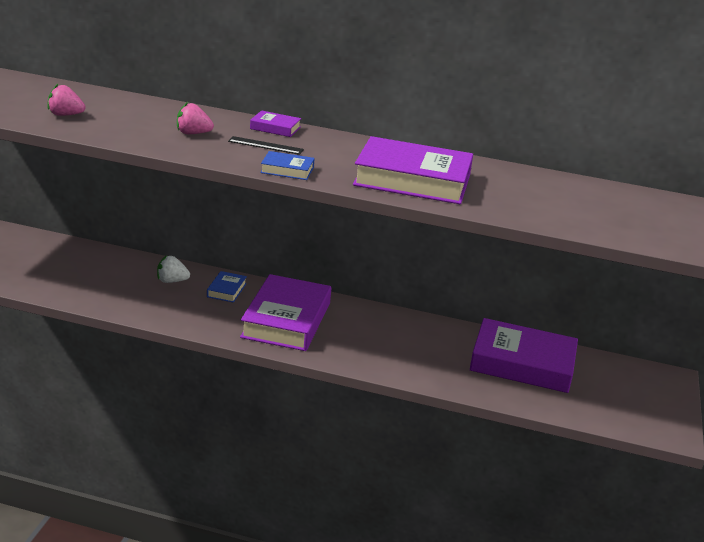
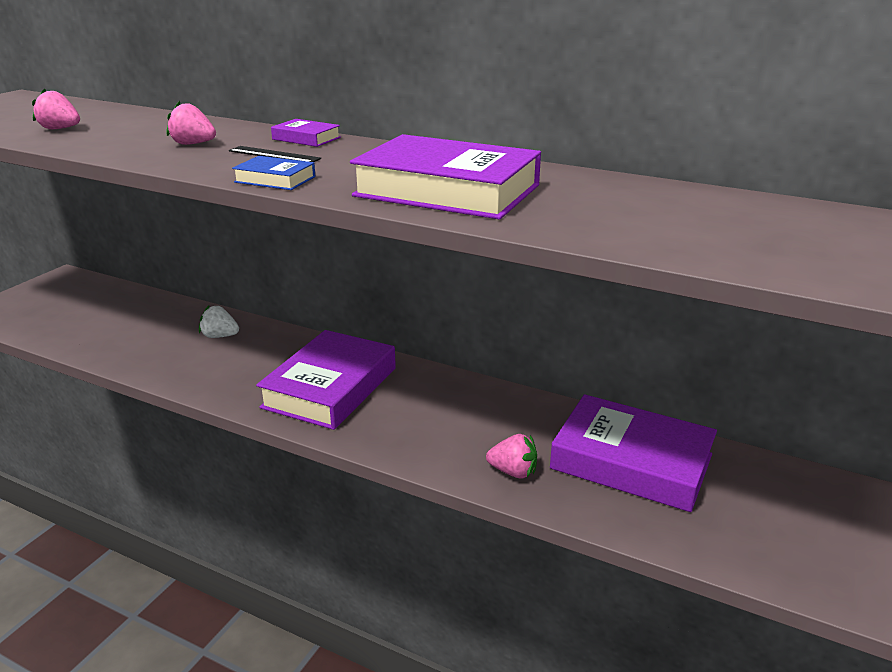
camera: 15 degrees right, 0 degrees up
blue book [207,271,247,303] -> none
none -> pink strawberry [486,434,537,479]

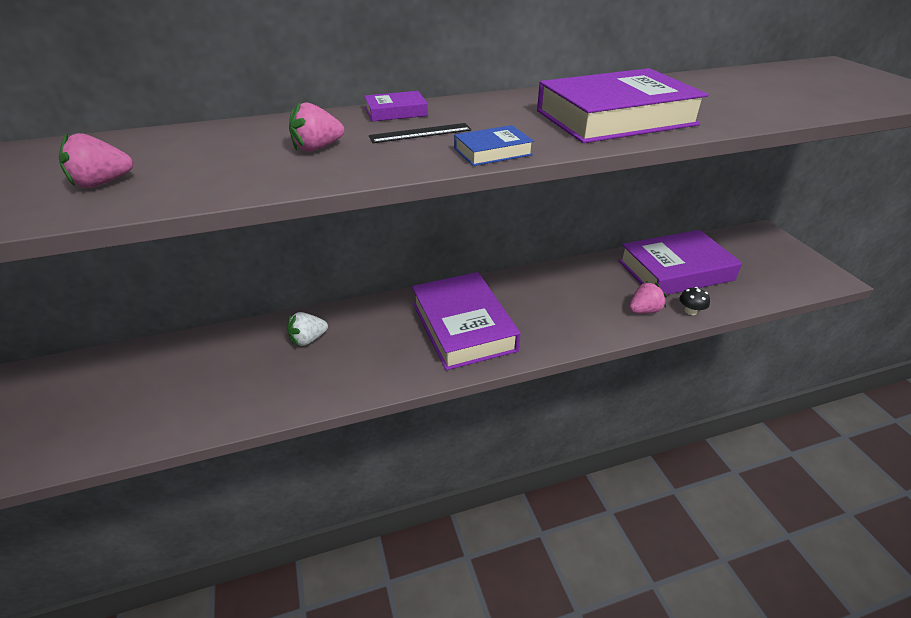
camera: 45 degrees left, 10 degrees up
none -> black mushroom [679,287,710,315]

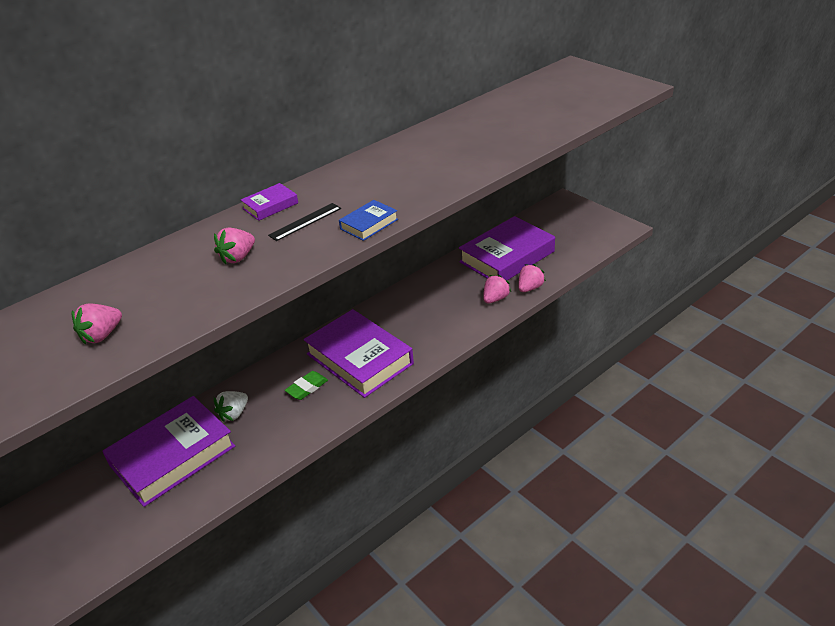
camera: 20 degrees left, 0 degrees up
purple book [537,68,709,143] -> purple book moved to [102,396,235,507]
black mushroom [679,287,710,315] -> pink strawberry [518,264,546,292]
none -> green eraser [285,371,328,400]

